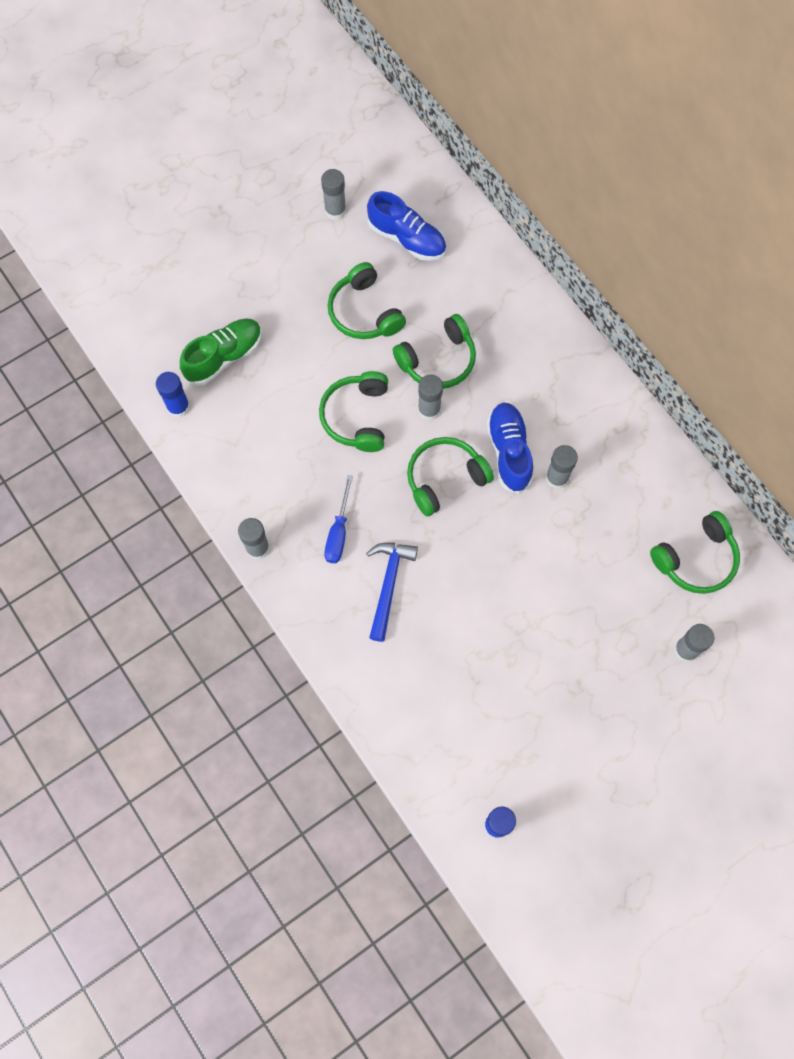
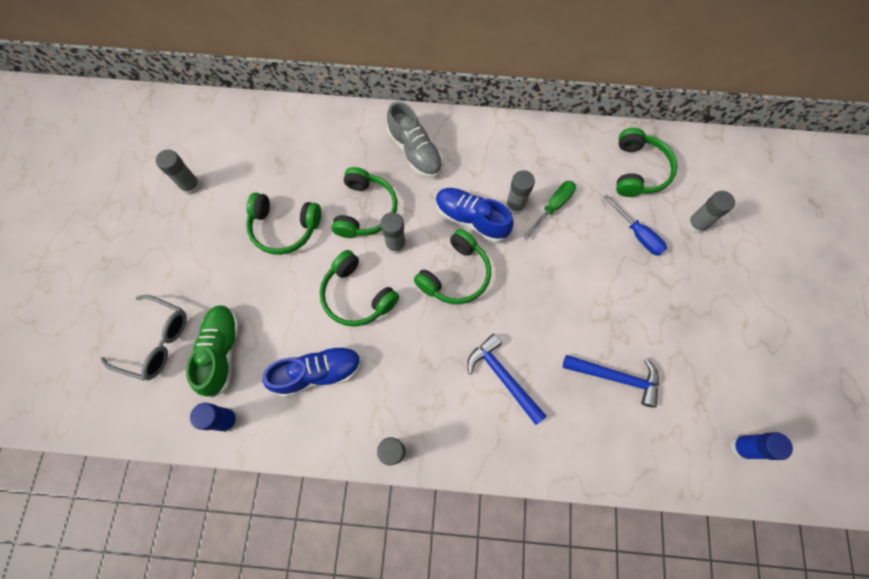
camera: 50 degrees left, 0 degrees up
blue screwdriver [324,475,353,563] -> blue screwdriver moved to [603,194,667,256]
blue shoe [367,191,446,261] -> blue shoe moved to [262,345,362,397]
green headphones [407,437,494,516] -> green headphones turned 150 degrees counterclockwise [414,229,491,304]
none -> grey glasses [100,295,187,381]
none -> grey shoe [387,101,443,178]
none -> green screwdriver [522,181,576,239]
none -> blue hammer [563,355,659,408]

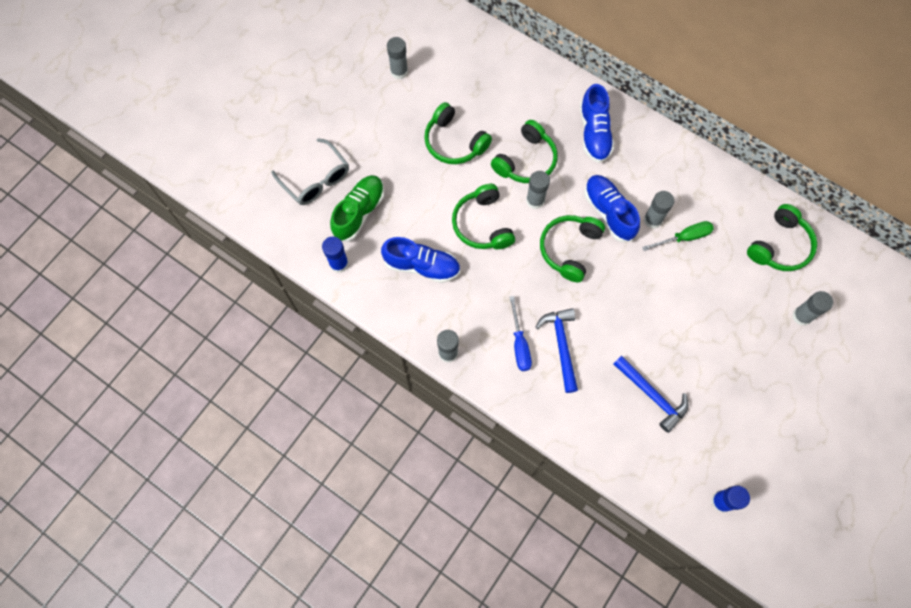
camera: 30 degrees right, 0 degrees up
grey shoe [387,101,443,178] -> blue shoe [580,84,614,163]
green headphones [414,229,491,304] -> green headphones turned 135 degrees clockwise [540,215,605,282]
blue screwdriver [603,194,667,256] -> blue screwdriver moved to [510,296,532,371]

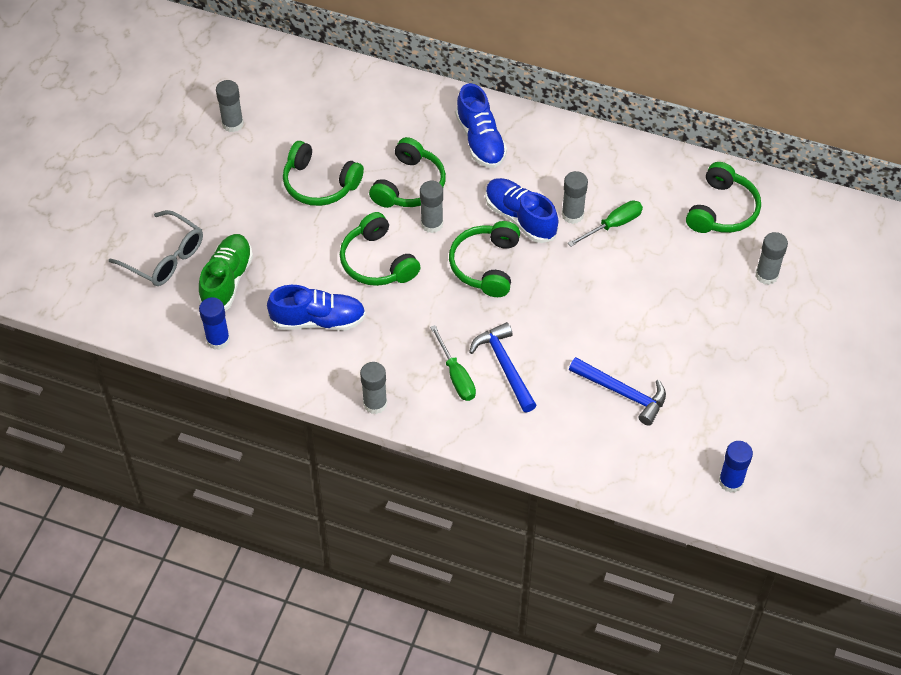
camera: 15 degrees left, 15 degrees down
blue screwdriver [510,296,532,371] -> green screwdriver [430,325,476,401]

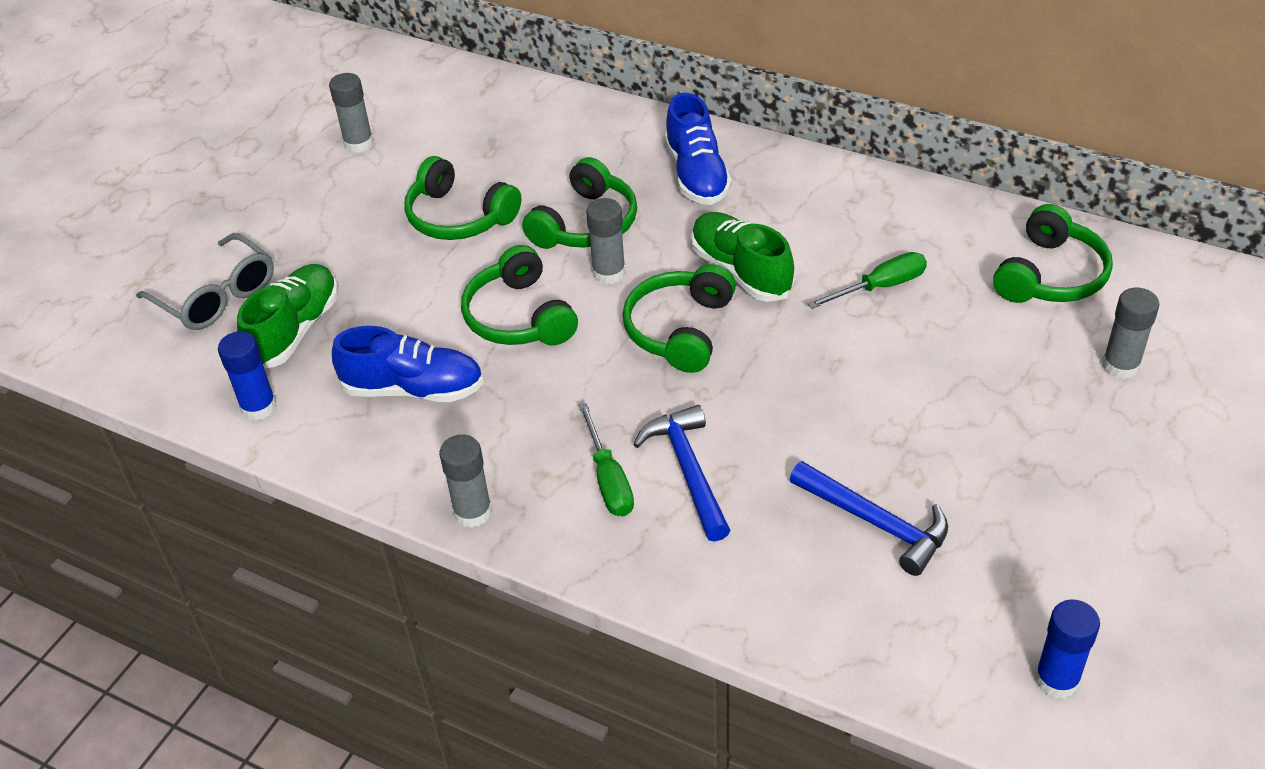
camera: 10 degrees right, 10 degrees down
blue shoe [485,178,558,243] -> green shoe [691,212,795,302]
grey glue stick [562,171,588,224] -> none

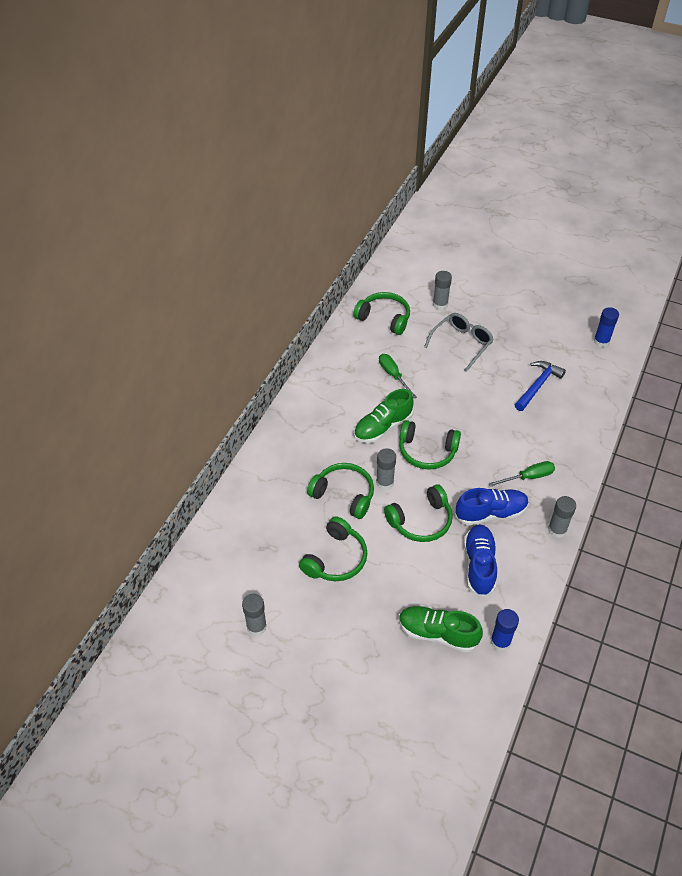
camera: 95 degrees left, 5 degrees up
grey glasses [136,233,274,330] -> grey glasses moved to [424,313,494,372]
blue hammer [633,405,730,542] -> none
blue shoe [665,93,732,205] -> blue shoe moved to [455,488,529,526]

